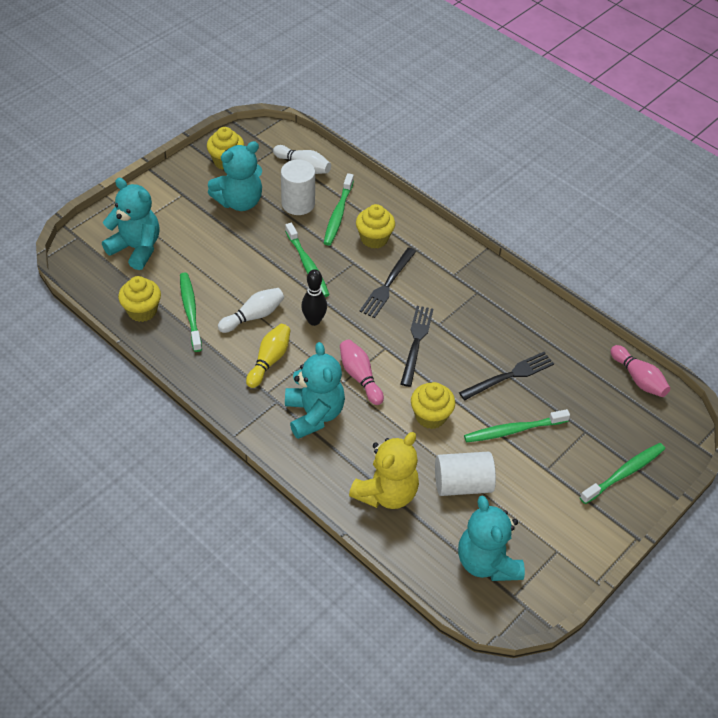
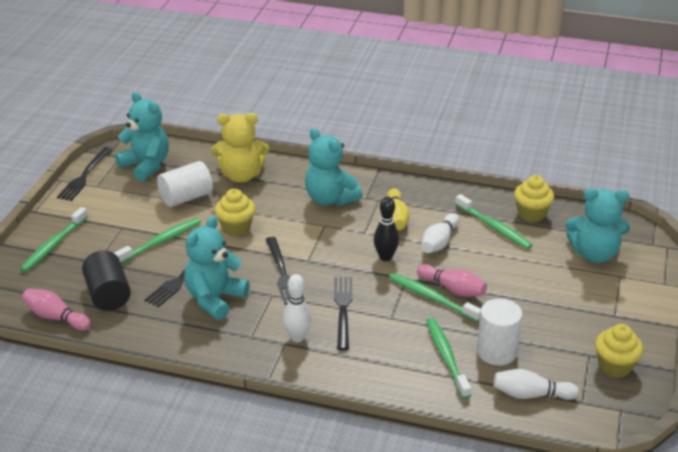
camera: 155 degrees right, 15 degrees down
turquoise teddy bear [208,141,262,211] -> turquoise teddy bear moved to [184,216,250,320]
pink bowling pin [340,339,384,405] -> pink bowling pin moved to [417,264,487,297]
yellow teddy bear [349,432,419,509] -> yellow teddy bear turned 105 degrees counterclockwise [211,113,269,183]
yellow cupcake [356,204,395,249] -> none
none -> black fork [57,147,113,201]
none -> black cylinder [82,250,131,311]
none -> white bowling pin [283,274,311,342]

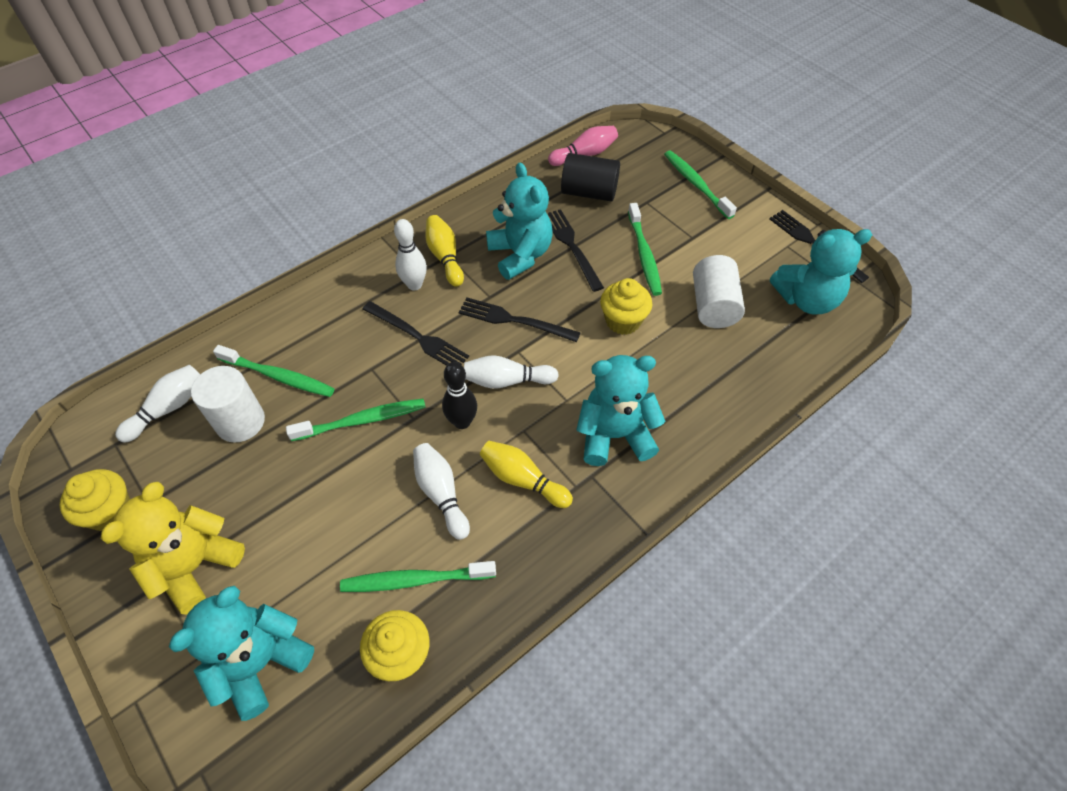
camera: 125 degrees right, 20 degrees up
yellow teddy bear [211,113,269,183] -> yellow teddy bear moved to [101,482,245,615]
pink bowling pin [417,264,487,297] -> none
none -> yellow bowling pin [425,215,464,287]
none -> white bowling pin [464,355,559,389]

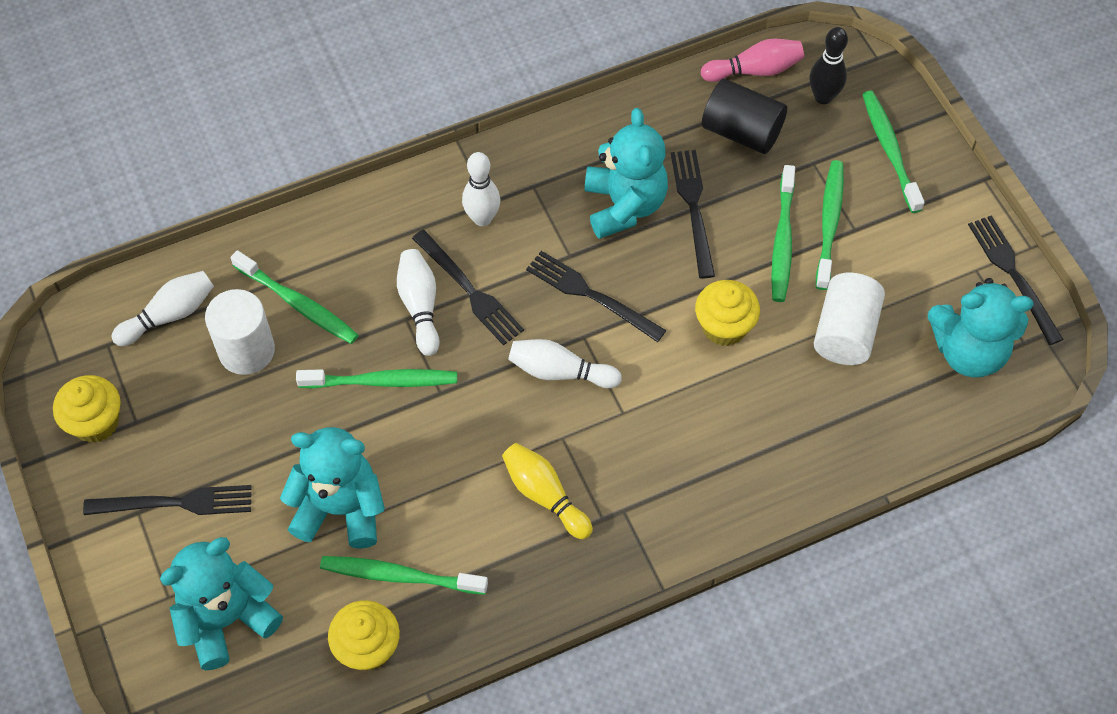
camera: 15 degrees right, 5 degrees up
yellow teddy bear [101,482,245,615] -> black fork [83,485,252,515]
white bowling pin [413,443,470,540] -> white bowling pin moved to [397,249,440,356]
yellow bowling pin [425,215,464,287] -> none
black bowling pin [442,362,477,429] -> black bowling pin moved to [809,27,848,104]
turquoise teddy bear [576,355,666,466] -> turquoise teddy bear moved to [280,427,385,549]
none -> green toothbrush [816,160,844,290]

